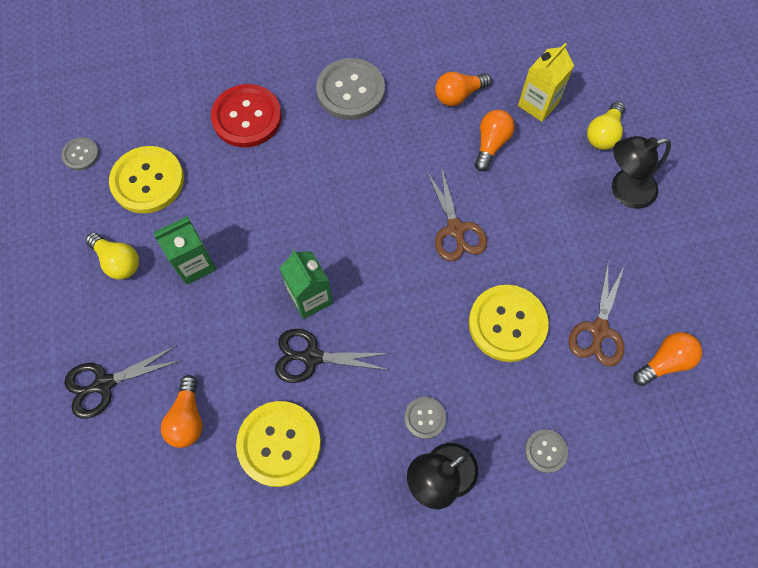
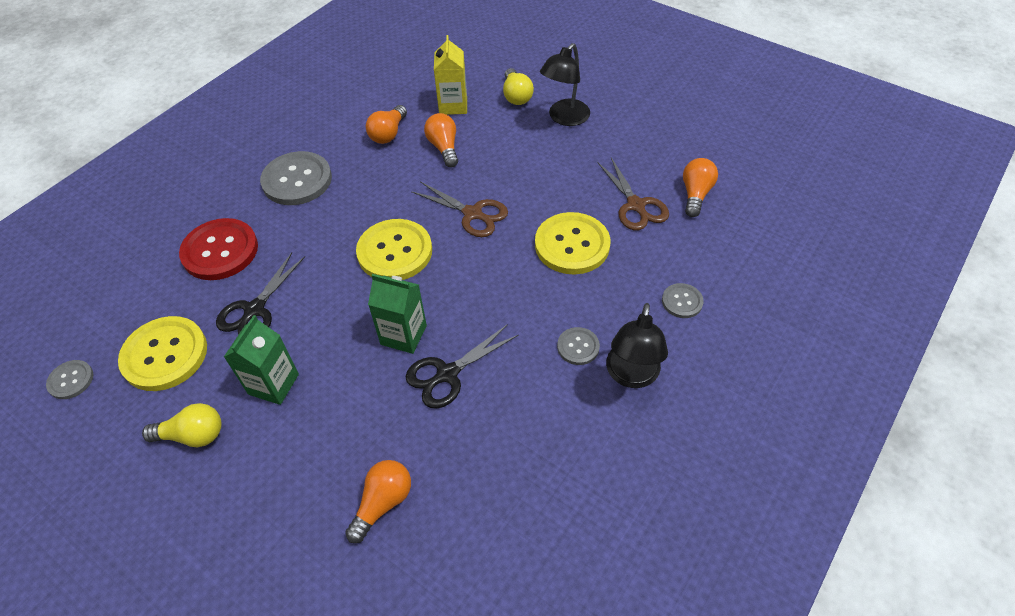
camera: 40 degrees left, 15 degrees down
black scissors [64,345,182,419] -> black scissors moved to [216,252,305,335]
orange light bulb [161,375,203,448] -> orange light bulb turned 105 degrees counterclockwise [345,460,411,543]
yellow button [236,401,321,487] -> yellow button moved to [356,219,432,280]

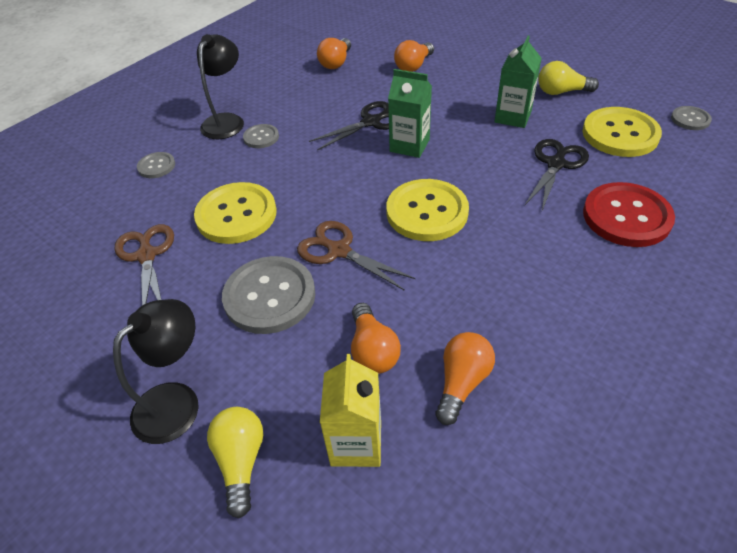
camera: 175 degrees left, 5 degrees down
grey button [260,151,332,205] -> grey button moved to [222,256,315,334]
orange light bulb [683,158,718,217] -> orange light bulb moved to [317,38,351,69]

